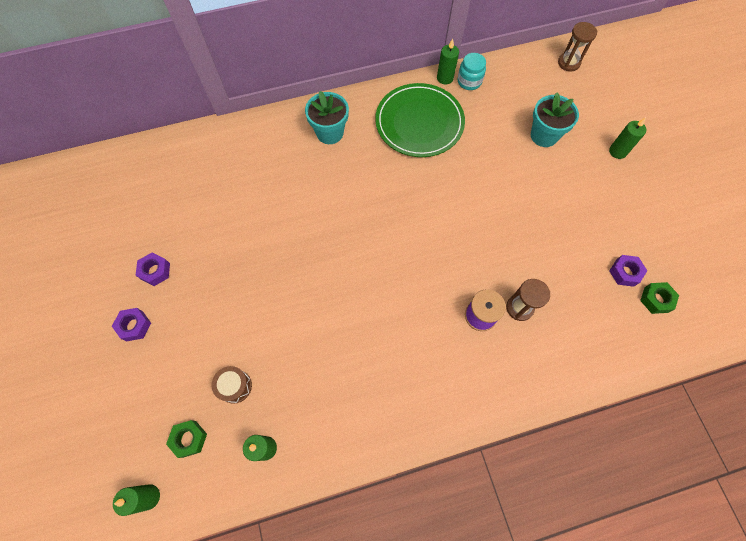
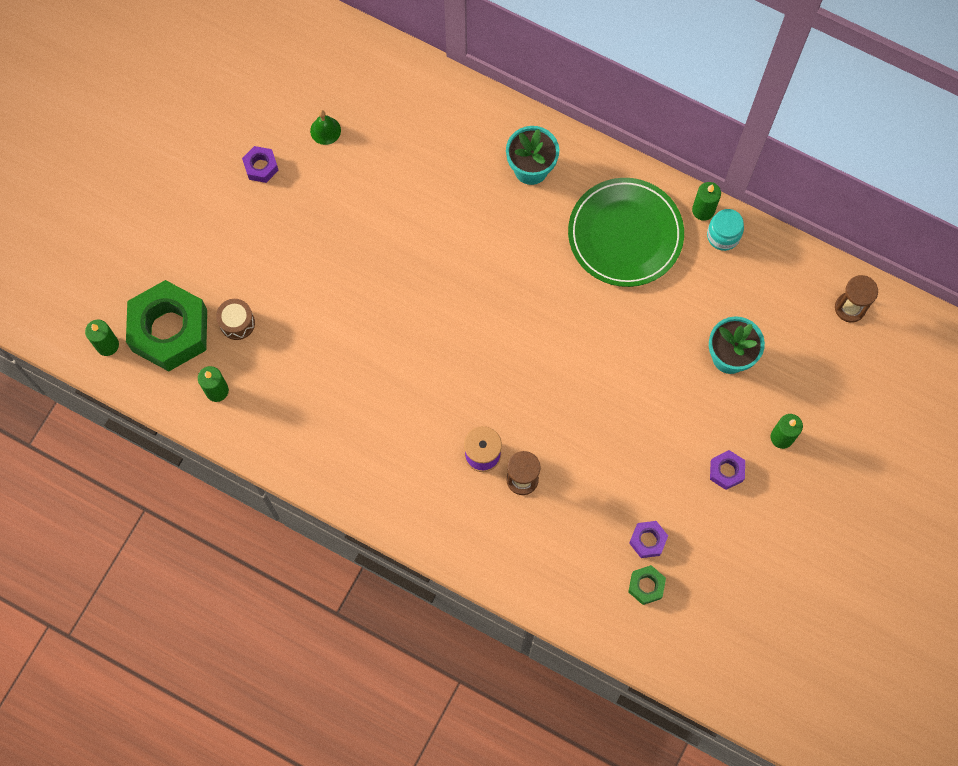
camera: 45 degrees right, 5 degrees up
purple nut [112,308,151,341] -> purple nut moved to [710,450,745,490]
green nut [166,420,207,458] -> green nut [126,280,207,371], size x2.31
none -> green bell [310,110,341,145]

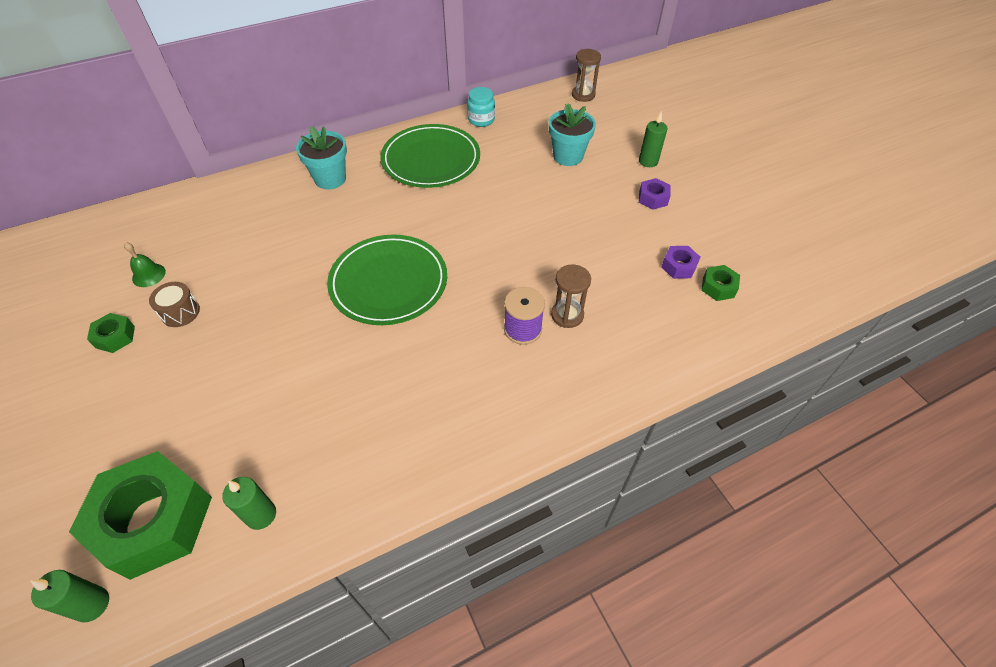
camera: 55 degrees left, 20 degrees down
brown drum [216,299,255,340] -> brown drum moved to [149,282,200,327]
purple nut [242,146,279,183] -> green nut [87,313,135,353]
green candle [692,182,721,221] -> none
none -> green plate [327,235,447,325]

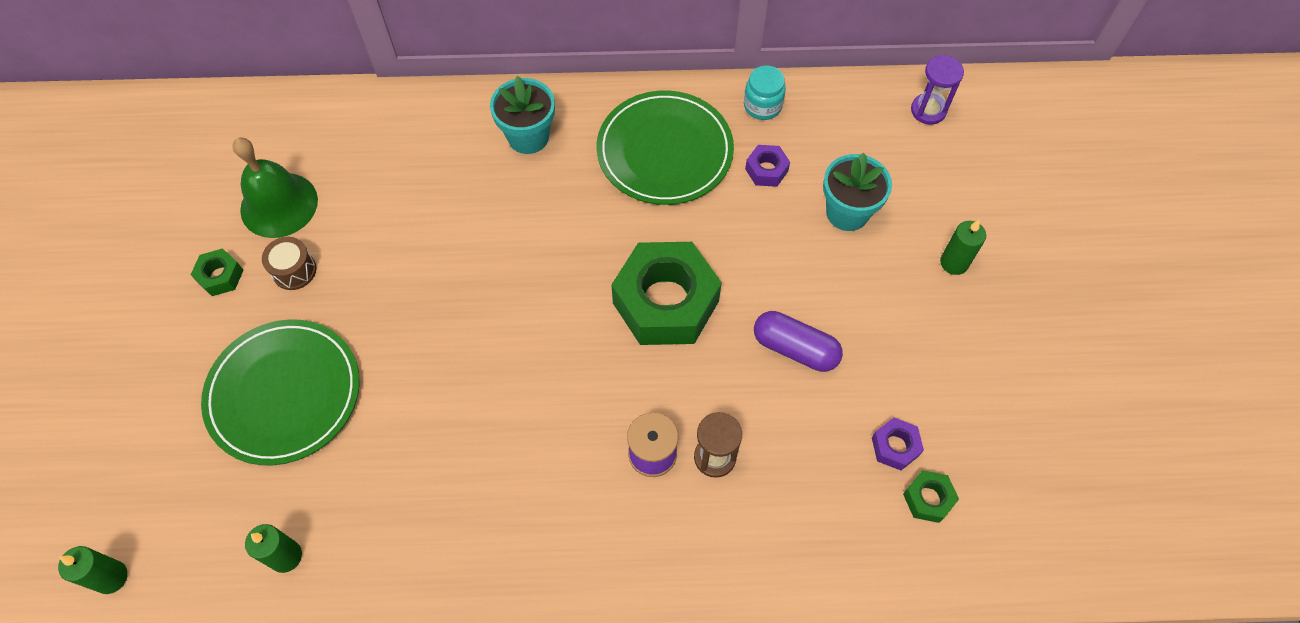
camera: 25 degrees right, 10 degrees up
green nut [69,451,212,580] -> green nut moved to [611,242,722,345]
green bell [124,243,166,287] -> green bell [233,138,318,238], size x2.02
green plate [327,235,447,325] -> green plate moved to [201,319,359,465]
brown hourglass [572,49,601,102] -> purple hourglass [911,55,964,125]
purple nut [639,178,671,210] -> purple nut moved to [745,145,790,187]
none -> purple capsule [754,311,843,372]

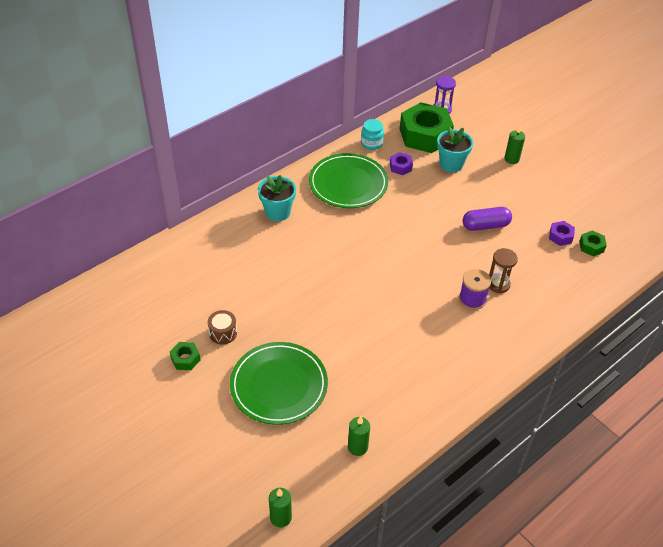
camera: 40 degrees left, 15 degrees down
green bell [233,138,318,238] -> none
green nut [611,242,722,345] -> green nut moved to [400,102,454,153]

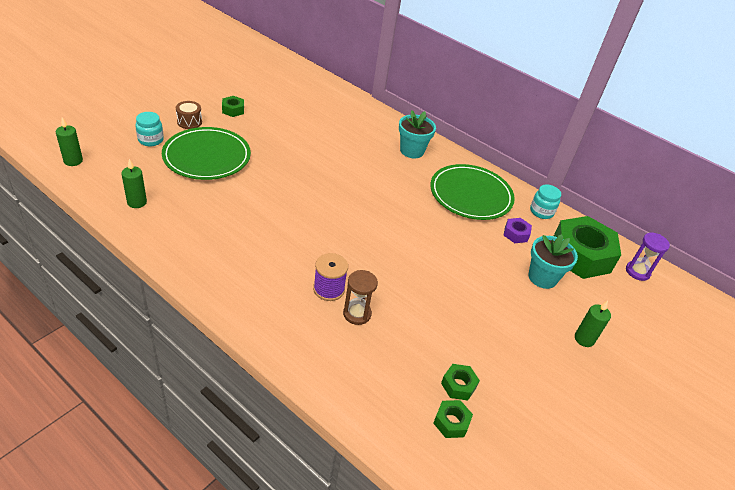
camera: 75 degrees right, 5 degrees down
brown drum [208,310,237,345] -> brown drum moved to [176,101,202,129]
purple capsule [463,207,512,231] -> none
purple nut [549,221,575,246] -> green nut [441,364,480,400]
none -> turquoise jar [135,112,164,146]

